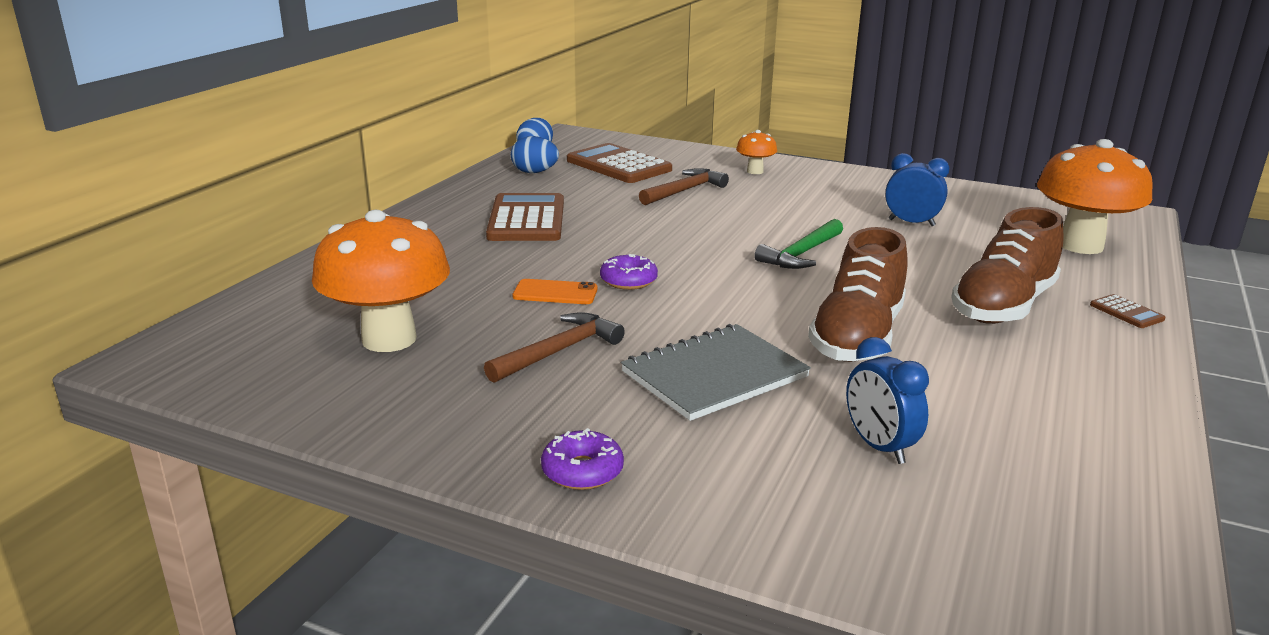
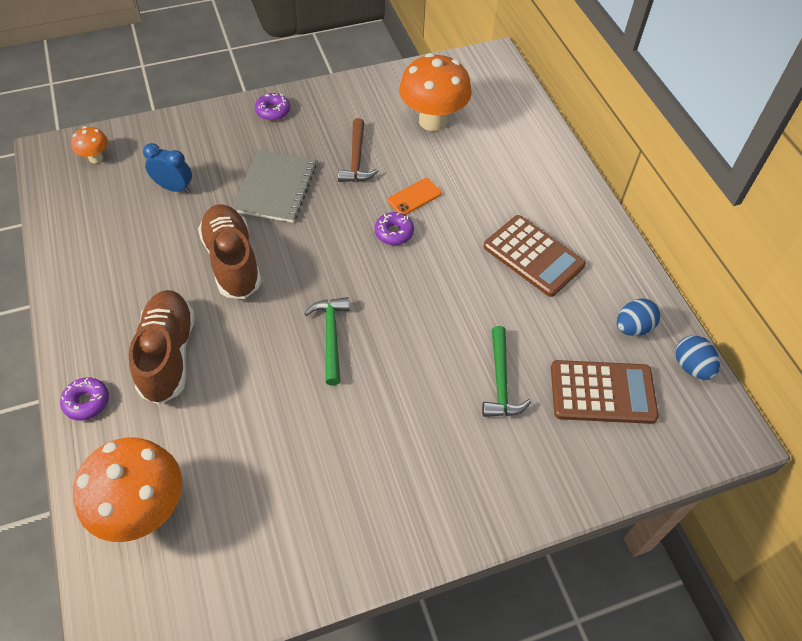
camera: 135 degrees right, 30 degrees up
brown hammer [639,168,729,205] -> green hammer [482,326,531,417]
orange mushroom [736,130,777,174] -> orange mushroom moved to [71,126,108,163]
blue clock [885,153,949,226] -> none
brown calculator [1090,294,1166,328] -> purple donut [60,377,109,420]

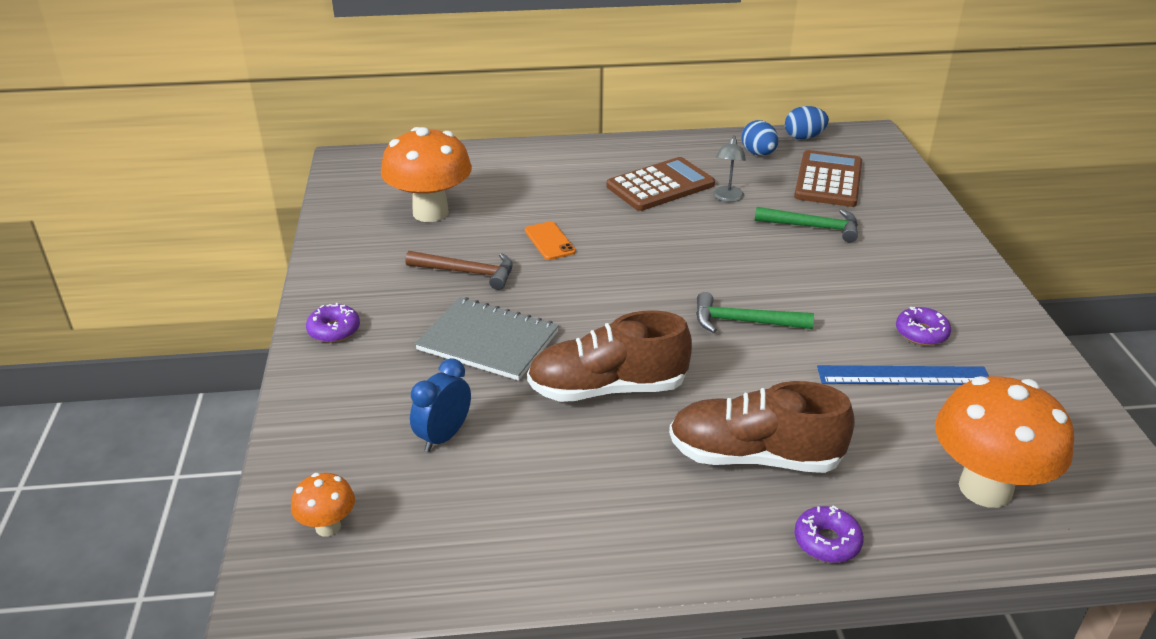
camera: 75 degrees left, 20 degrees down
purple donut [375,212,414,245] -> purple donut moved to [896,307,951,346]
none -> grey lamp [713,135,746,202]
none -> blue ruler [817,365,989,385]

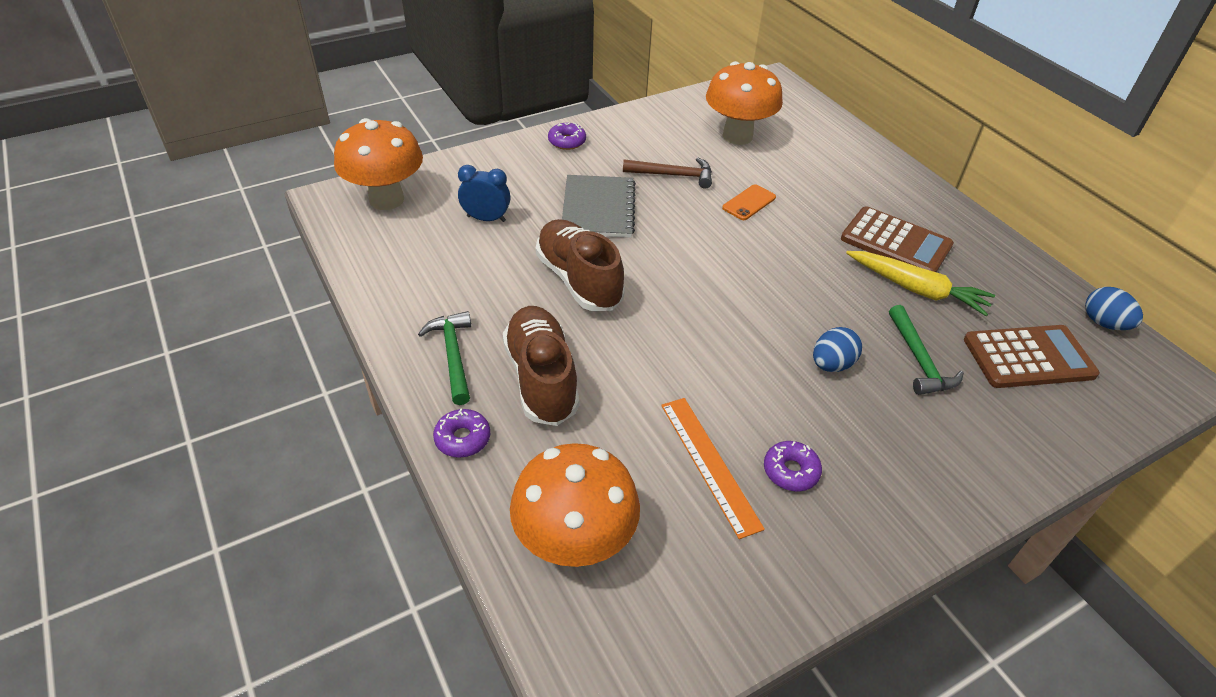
camera: 65 degrees right, 10 degrees up
orange mushroom [291,473,355,537] -> orange mushroom [334,118,423,210], size x2.12
brown hammer [405,251,513,290] -> brown hammer turned 75 degrees counterclockwise [623,158,712,189]
green hammer [696,292,814,333] -> green hammer moved to [418,311,471,405]
grey lamp [713,135,746,202] -> yellow carrot [846,251,995,316]
blue egg [742,120,778,156] -> blue egg moved to [813,327,862,372]
blue ruler [817,365,989,385] -> orange ruler [661,398,765,539]

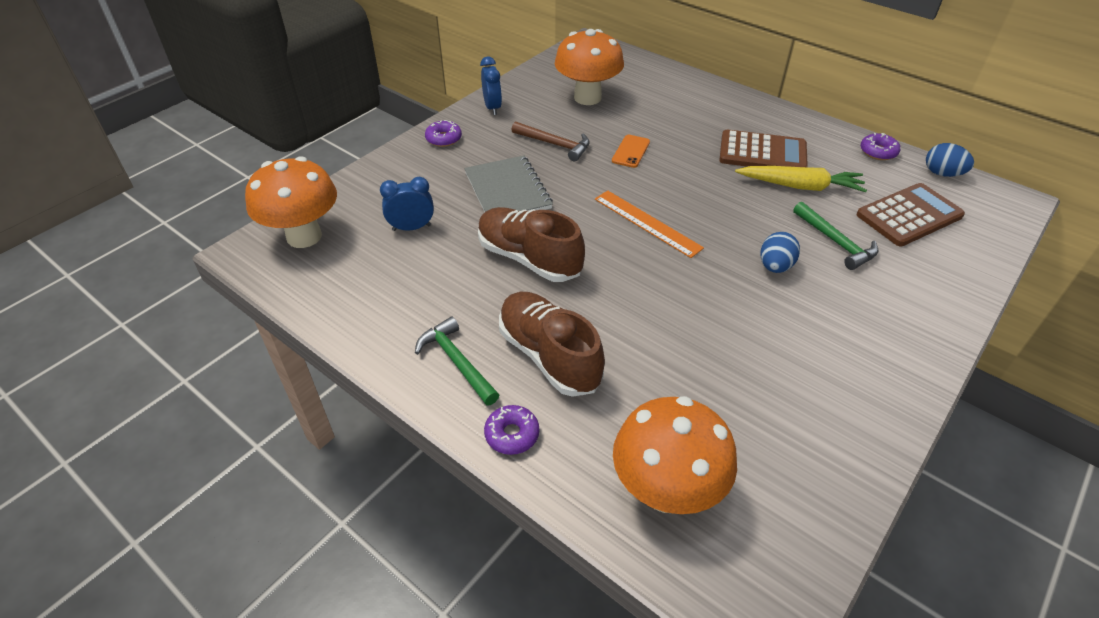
camera: 20 degrees left, 0 degrees up
brown hammer [623,158,712,189] -> brown hammer turned 45 degrees clockwise [512,121,590,161]
orange ruler [661,398,765,539] -> orange ruler moved to [595,190,704,258]
purple donut [764,441,822,491] -> purple donut moved to [861,133,900,160]
none -> blue clock [480,56,502,115]

